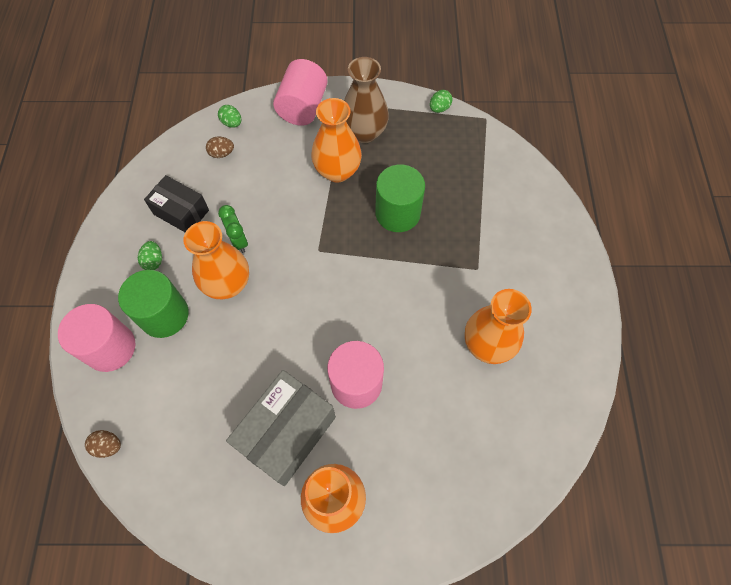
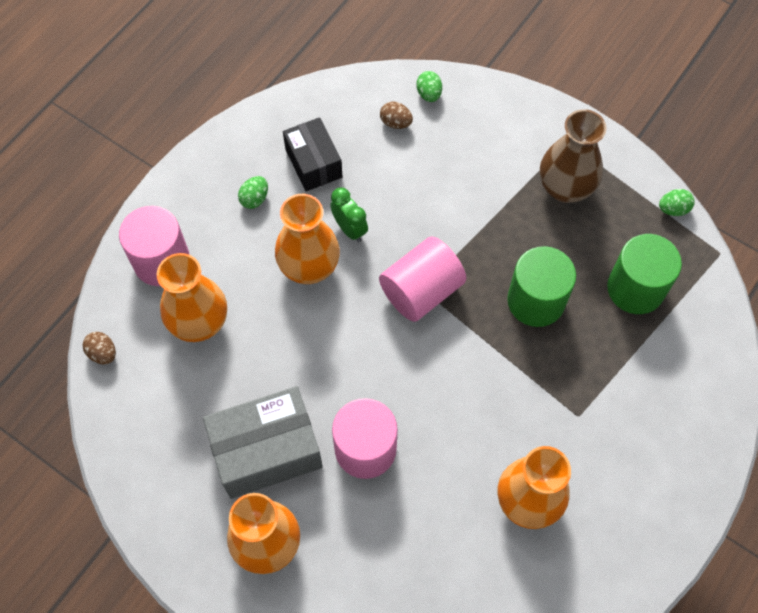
camera: 35 degrees right, 0 degrees up
green cylinder [118,270,189,338] -> green cylinder moved to [607,234,682,314]
green clock [218,205,248,253] -> green clock turned 45 degrees counterclockwise [330,188,368,242]
pink cylinder [273,59,328,126] -> pink cylinder moved to [379,236,466,322]
orange vase [311,98,362,183] -> orange vase moved to [157,253,227,342]

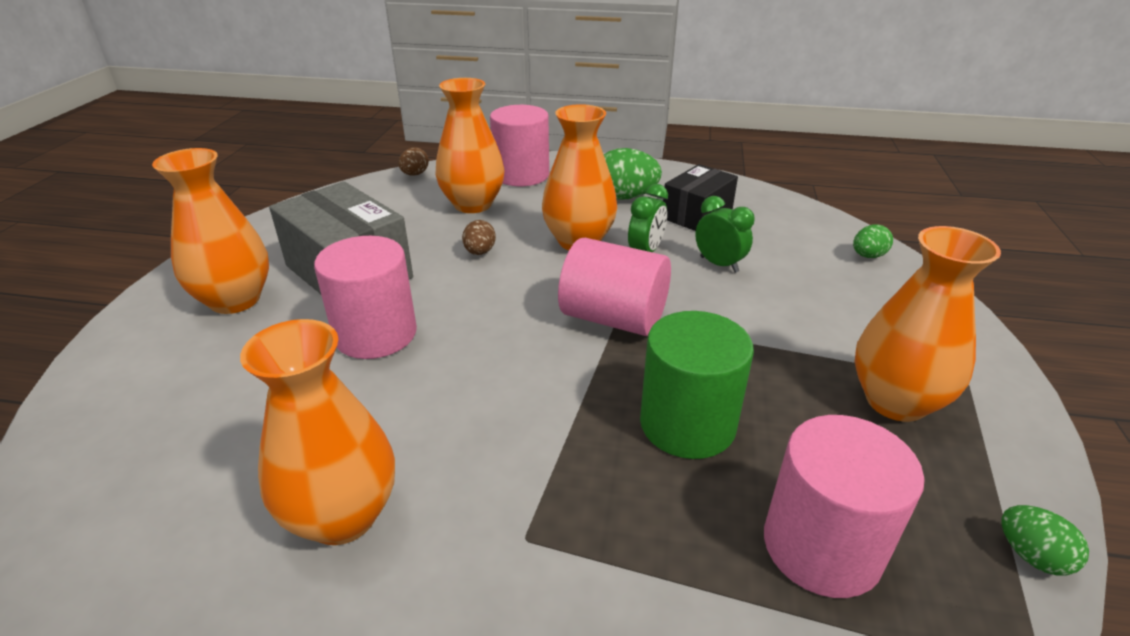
camera: 65 degrees right, 30 degrees down
green egg [238,176,268,209] -> green egg [604,148,662,200], size x1.75
brown egg [380,101,413,129] -> brown egg moved to [462,220,496,255]
brown vase [540,109,607,203] -> orange vase [855,226,1001,422]
green cylinder [607,234,682,314] -> pink cylinder [764,415,924,598]
none -> green clock [695,196,755,273]

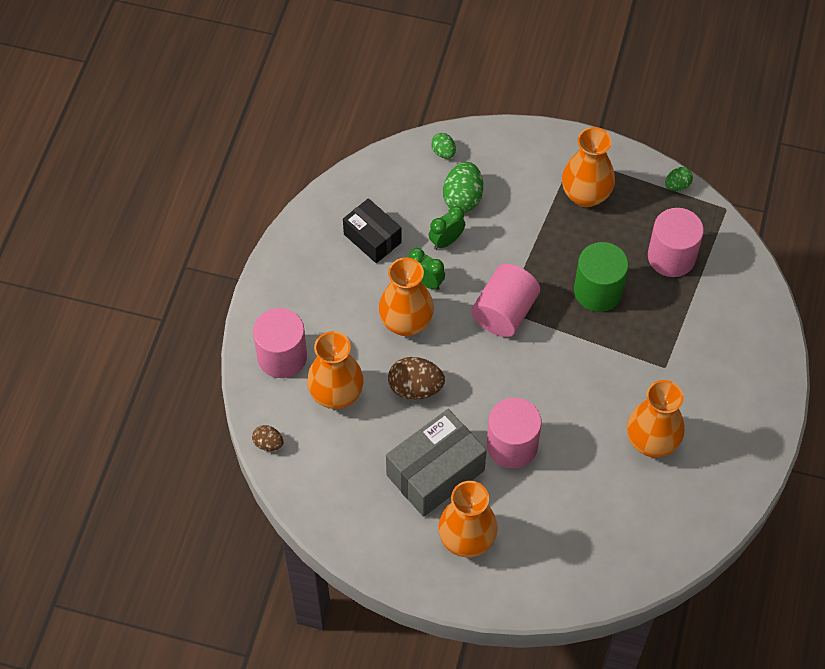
camera: 85 degrees left, 25 degrees up
brown egg [462,220,496,255] -> brown egg [388,357,445,400], size x1.75
green egg [604,148,662,200] -> green egg moved to [443,162,483,213]

